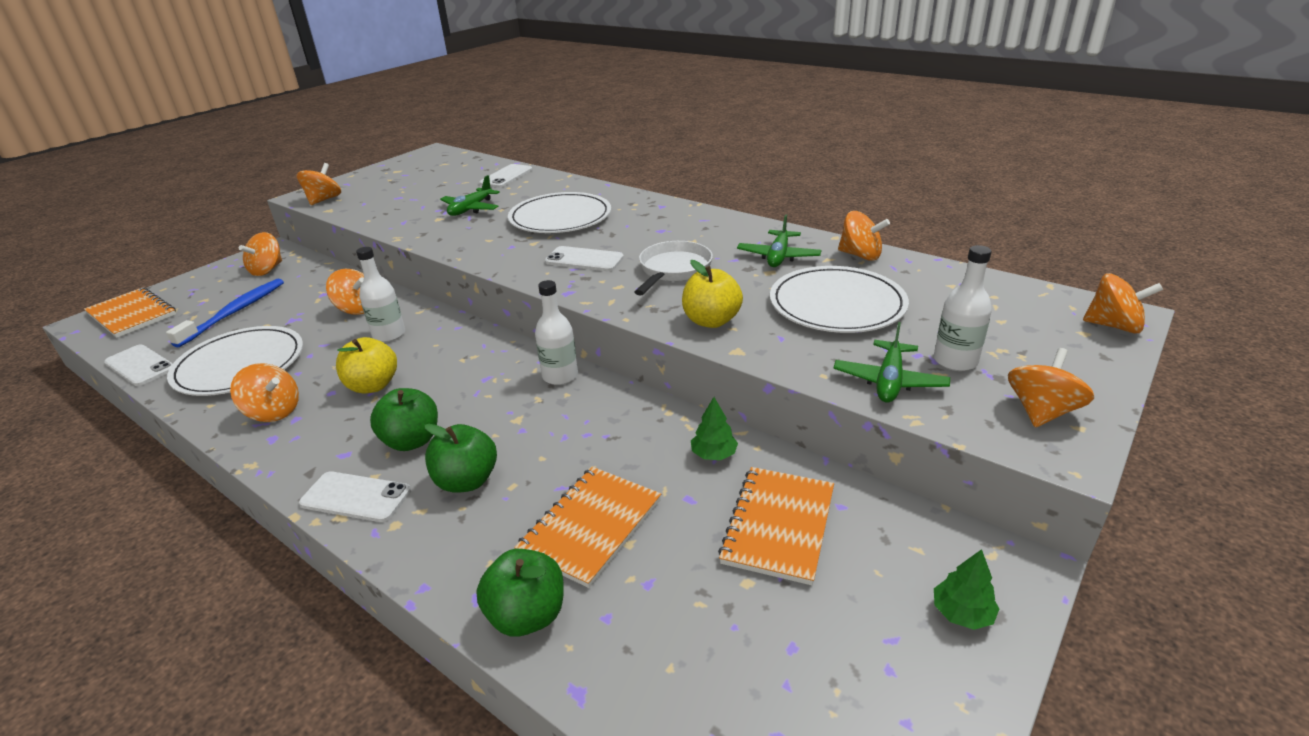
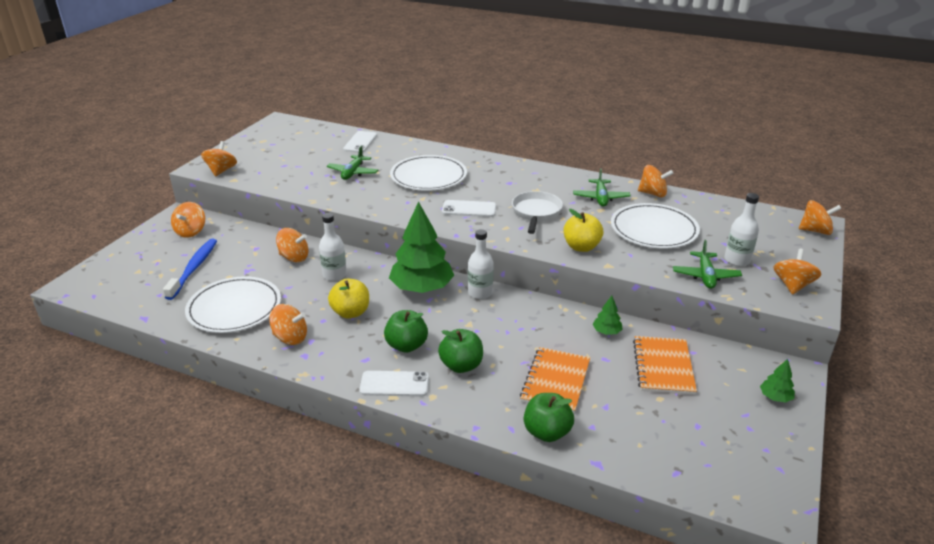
camera: 15 degrees left, 0 degrees up
orange notebook [84,287,176,338] -> none
white phone [104,345,173,386] -> none
none -> green tree [389,201,454,293]

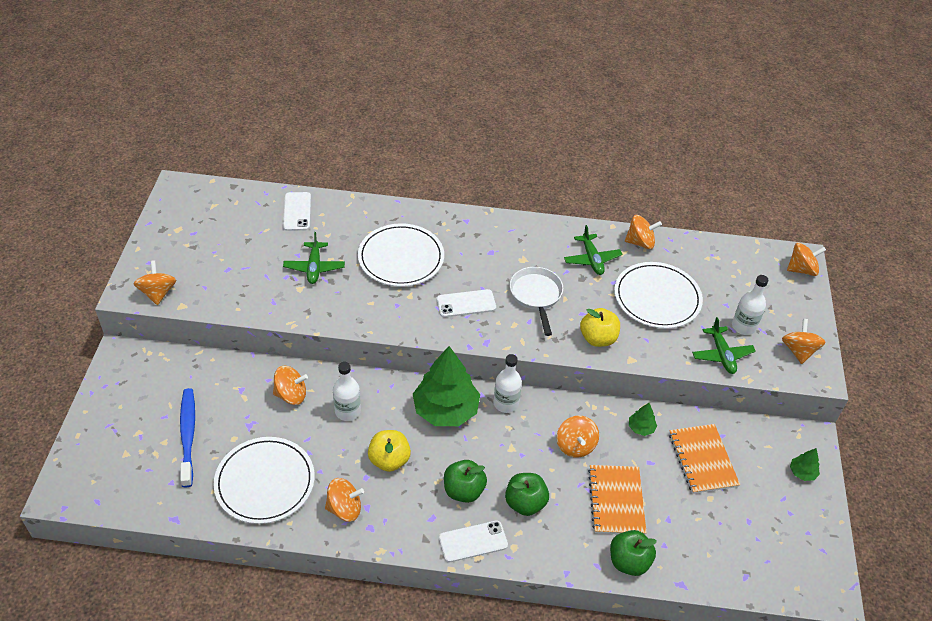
camera: 20 degrees left, 15 degrees up
orange spinning top [171,202,205,238] -> orange spinning top moved to [557,416,599,458]

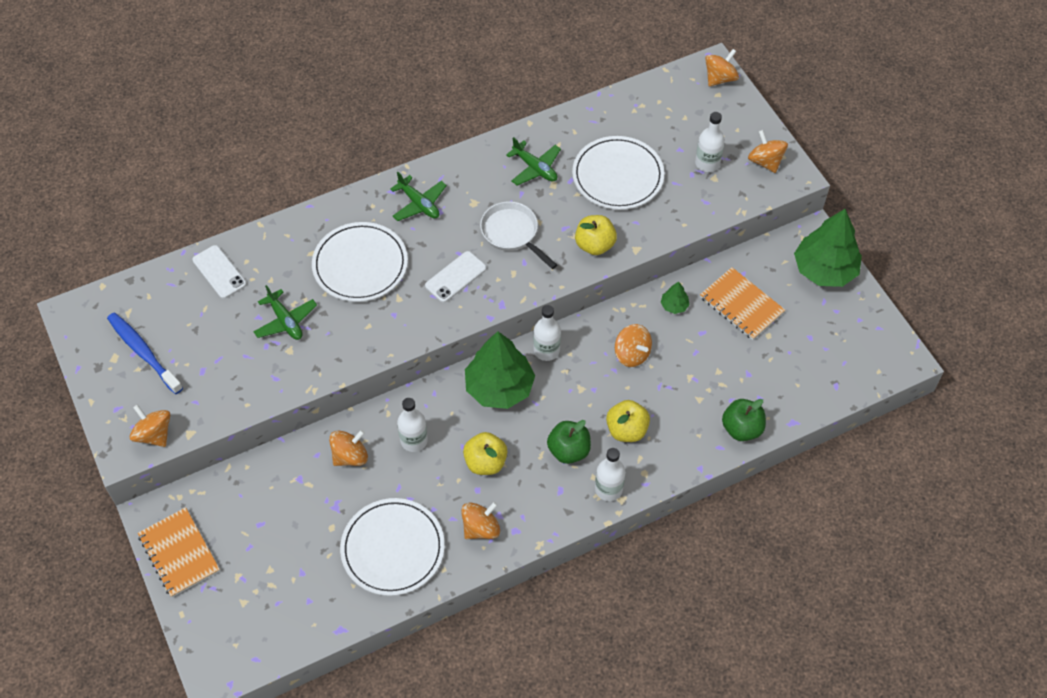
camera: 30 degrees left, 10 degrees up
blue toothbrush [180,388,195,488] -> blue toothbrush moved to [107,313,183,394]
white phone [439,521,508,562] -> white bottle [595,448,625,501]
green apple [505,473,549,516] -> yellow apple [606,400,650,442]
orange notebook [588,465,647,534] -> orange notebook moved to [138,507,220,597]
orange spinning top [625,215,662,249] -> none
green plane [692,317,756,374] -> green plane moved to [390,172,447,221]
green tree [790,448,820,481] -> green tree [794,209,862,287], size x2.35

